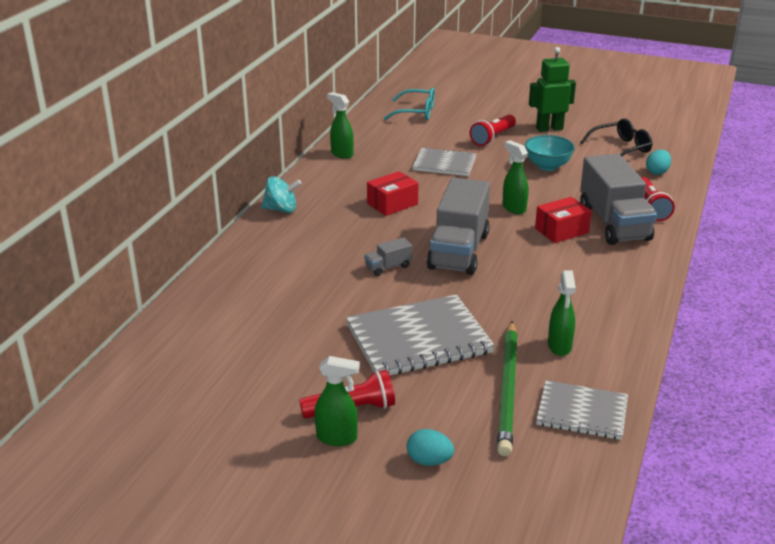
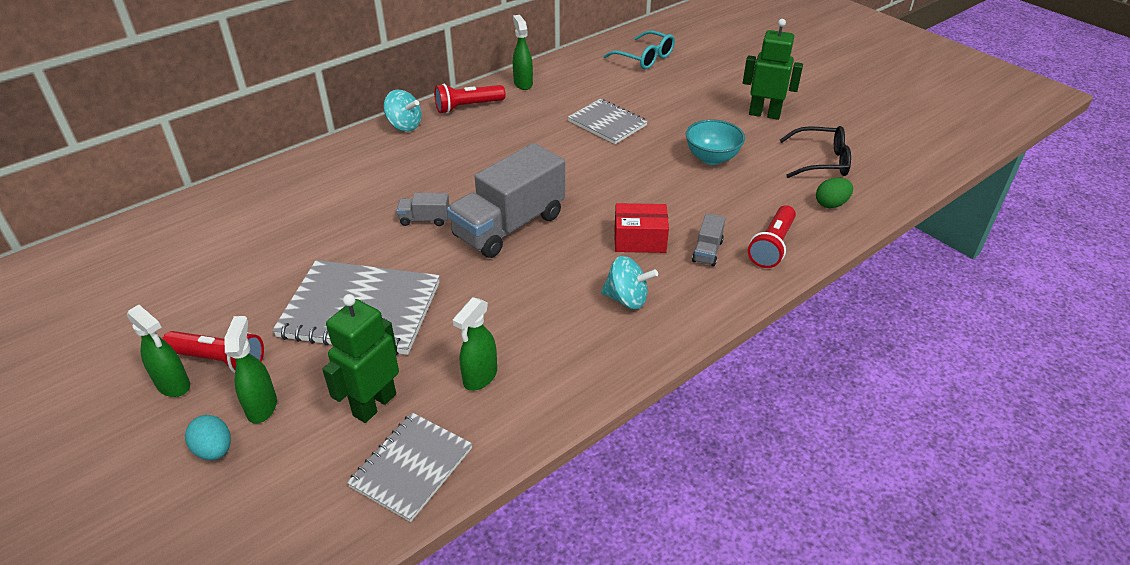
camera: 30 degrees right, 10 degrees up
red box [367,171,418,216] -> none
red flashlight [470,115,516,146] -> red flashlight moved to [434,84,505,114]
green pencil [497,321,518,456] -> green robot [322,294,399,423]
green spray bottle [502,140,528,214] -> green spray bottle moved to [224,316,277,424]
grey notebook [536,380,628,440] -> grey notebook turned 75 degrees clockwise [347,413,472,522]
grey truck [580,154,657,245] -> grey truck [692,213,726,266], size x0.43
turquoise egg [646,149,671,175] -> green egg [816,178,853,208]
none -> turquoise spinning top [601,256,658,309]

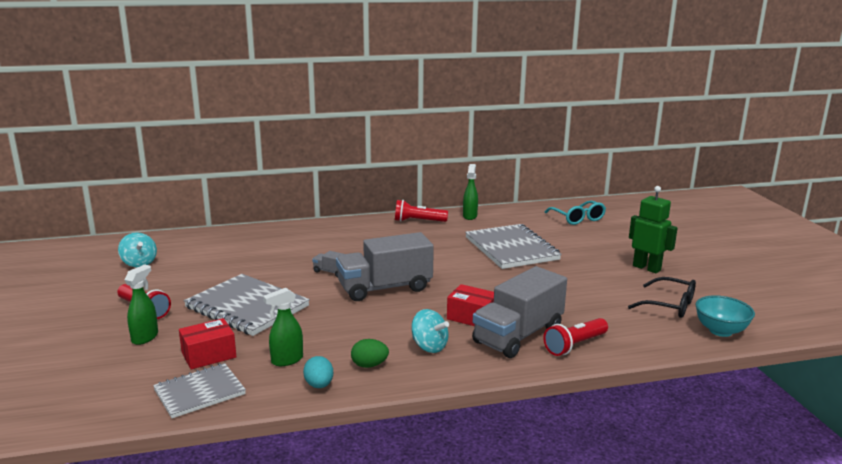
camera: 25 degrees right, 20 degrees down
green spray bottle [127,305,190,397] -> none
turquoise egg [185,415,231,460] -> turquoise egg moved to [303,356,333,388]
green robot [322,294,399,423] -> red box [179,318,236,369]
turquoise spinning top [383,90,422,131] -> turquoise spinning top moved to [118,232,157,267]
grey notebook [568,99,648,144] -> grey notebook [465,224,562,269], size x1.61
turquoise bowl [686,120,745,165] -> turquoise bowl moved to [695,295,755,337]
grey truck [692,213,726,266] -> grey truck [472,266,567,358], size x2.34
green egg [816,178,853,208] -> green egg moved to [351,339,389,368]

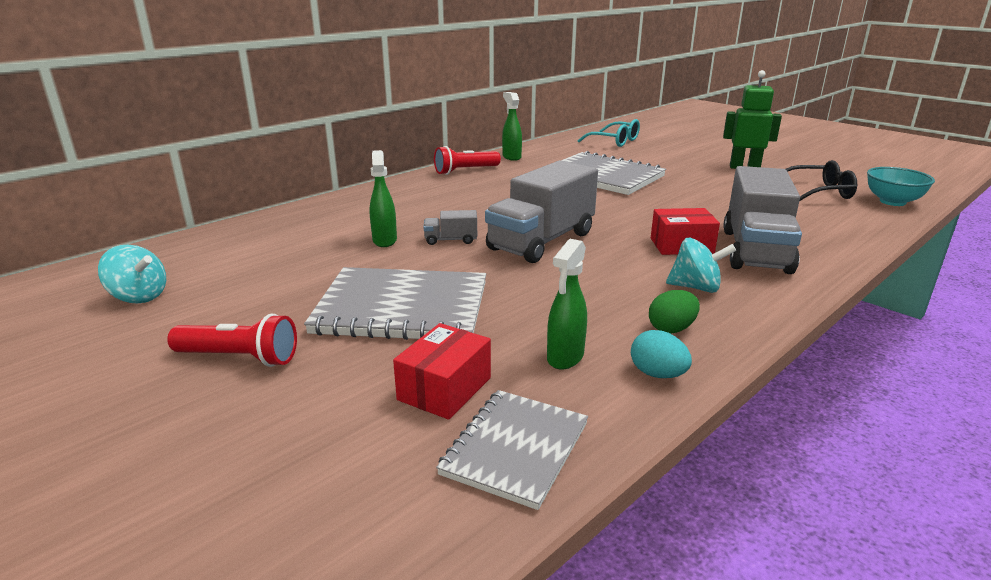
camera: 30 degrees left, 5 degrees up
green spray bottle [125,265,158,345] -> green spray bottle moved to [369,150,397,247]
red flashlight [543,318,608,356] -> none

